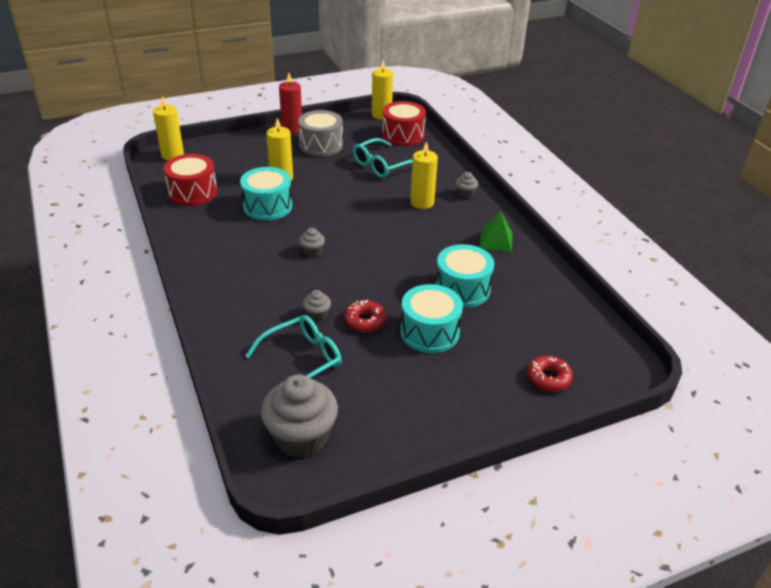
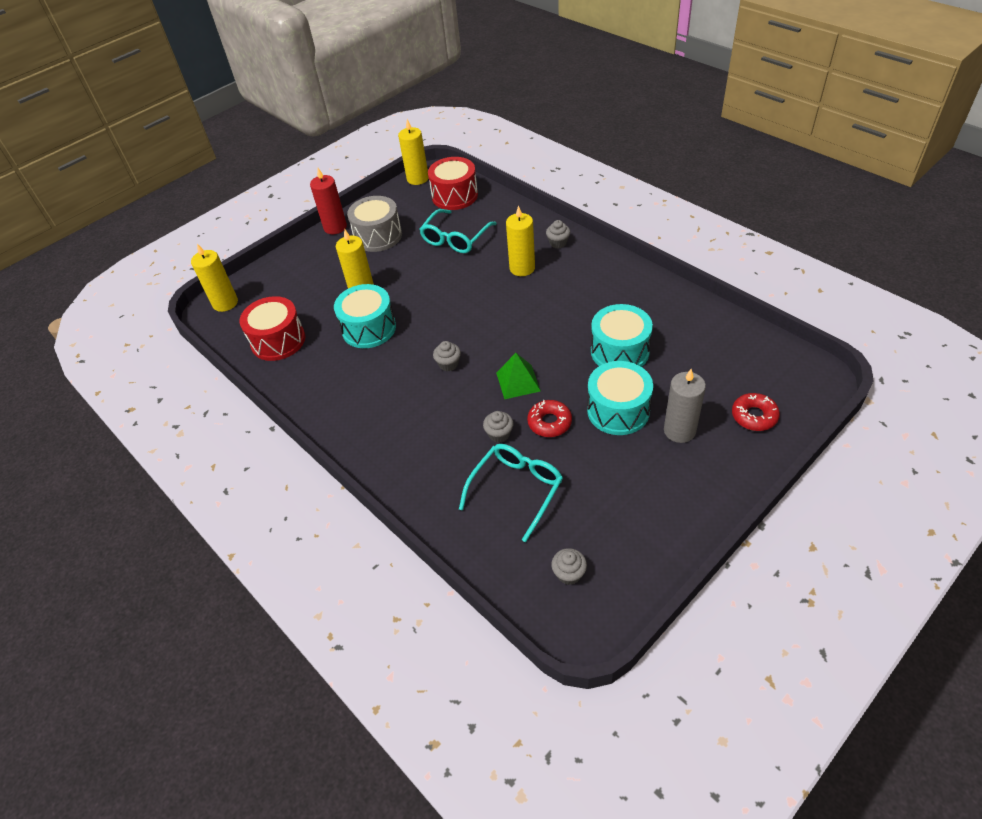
camera: 15 degrees left, 10 degrees up
grey cupcake [261,375,338,458] -> grey cupcake [551,548,587,585], size x0.45
green pyramid [479,211,513,252] -> green pyramid moved to [496,353,541,399]
none -> grey candle [664,369,706,443]

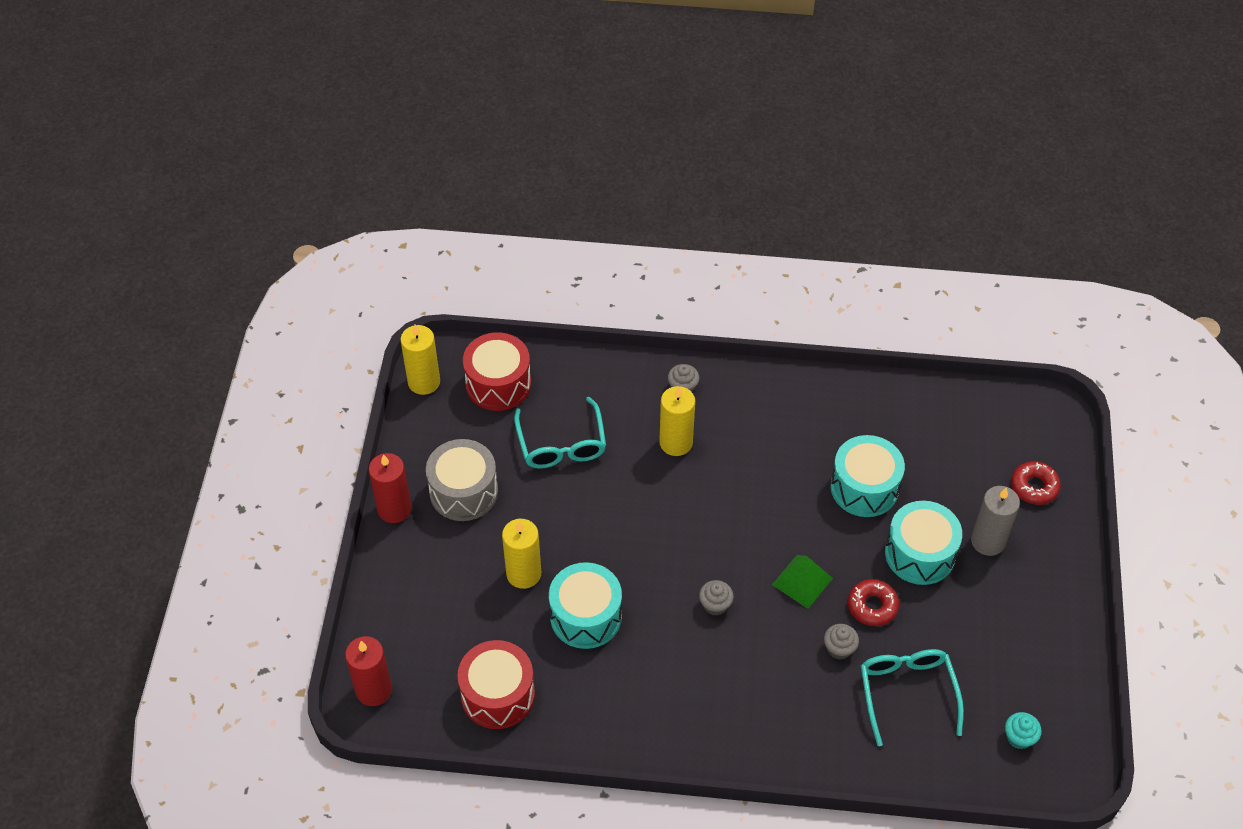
camera: 45 degrees left, 5 degrees up
yellow candle [191,244,238,312] -> red candle [345,636,392,706]
grey cupcake [551,548,587,585] -> turquoise cupcake [1005,712,1042,749]

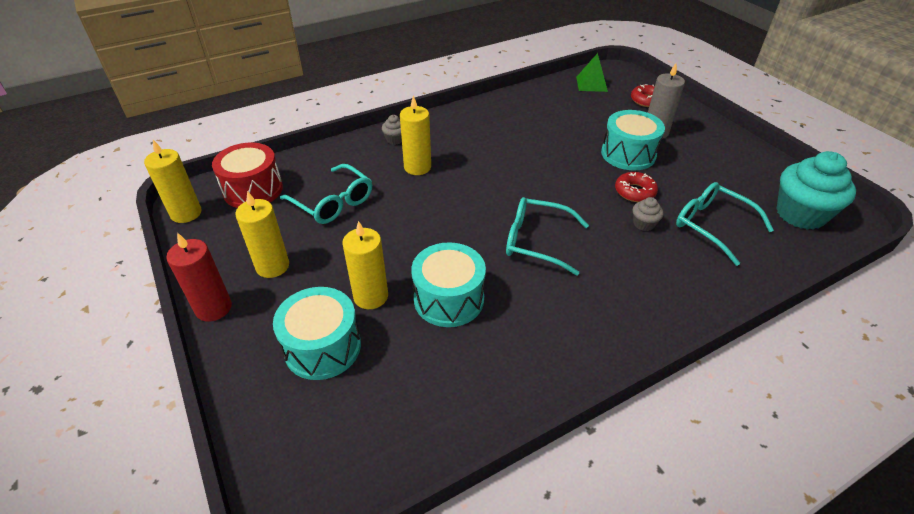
camera: 35 degrees left, 10 degrees down
red candle [345,636,392,706] -> none
grey drum [426,439,498,521] -> yellow candle [235,191,289,278]
red drum [457,640,535,729] -> none
grey cupcake [699,580,734,616] -> turquoise glasses [506,197,589,276]
green pyramid [772,555,833,609] -> green pyramid moved to [576,53,608,92]
turquoise drum [831,435,905,517] -> turquoise drum moved to [273,287,361,380]
turquoise cupcake [1005,712,1042,749] -> turquoise cupcake [776,151,856,230], size x2.25

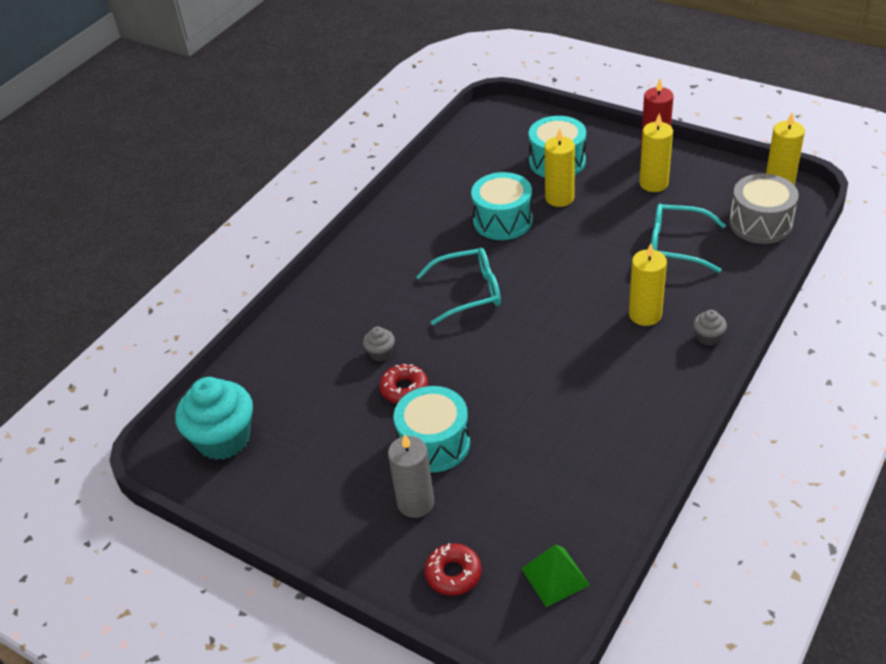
camera: 155 degrees right, 0 degrees up
red drum [212,142,283,208] -> grey drum [729,174,799,244]
turquoise glasses [676,182,774,266] -> none

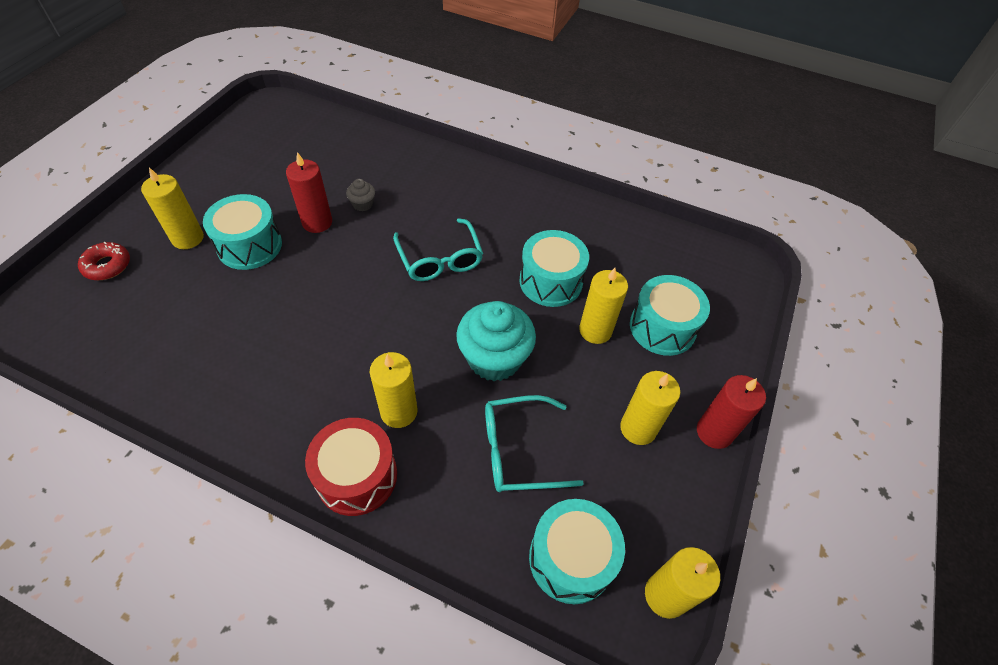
camera: 75 degrees right, 10 degrees up
turquoise cupcake [175,377,253,460] -> turquoise cupcake moved to [456,301,536,381]
red donut [379,364,428,403] -> red candle [286,152,332,233]
grey candle [388,434,434,518] -> yellow candle [141,168,204,249]
green pyramid [521,544,590,607] -> none
turquoise glasses [651,204,726,273] -> turquoise glasses turned 105 degrees counterclockwise [485,395,584,492]
grey cupcake [693,310,727,345] -> red drum [305,418,397,516]
grey drum [729,174,799,244] -> turquoise drum [529,499,625,604]

